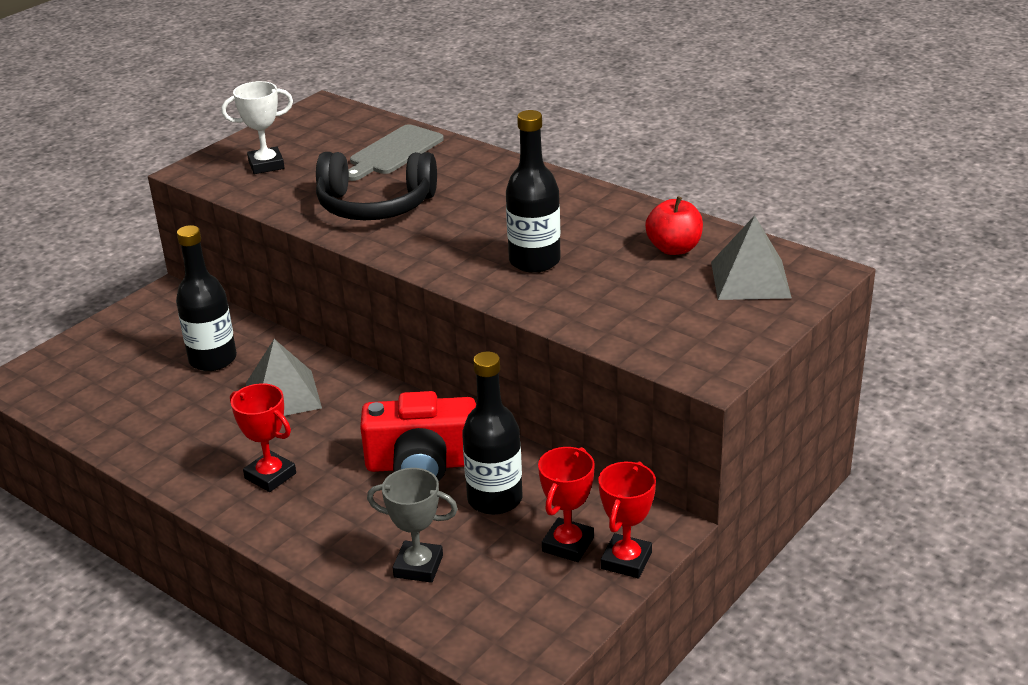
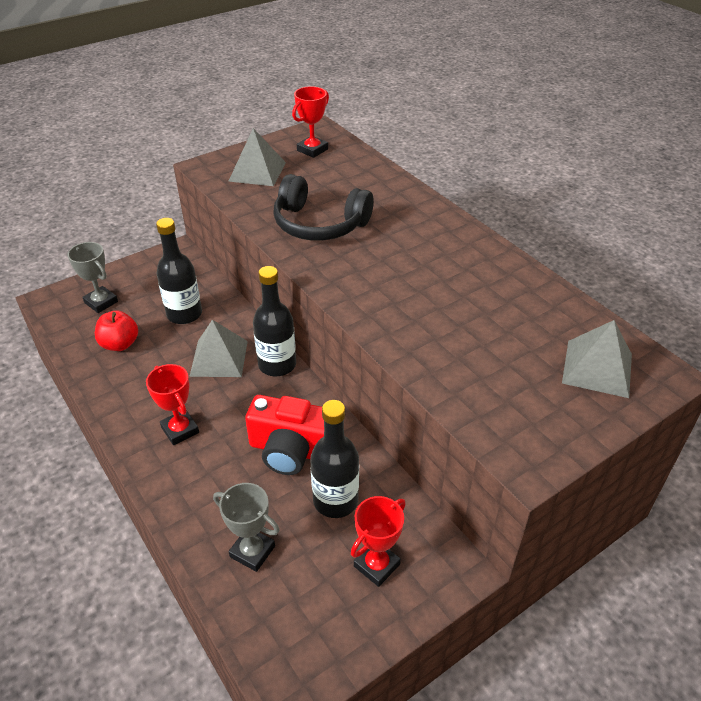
camera: 15 degrees right, 10 degrees up
white trophy [221,81,293,174] -> grey pyramid [228,128,286,186]
grey cutting board [348,124,444,181] -> none
black bottle [506,110,561,273] -> black bottle moved to [253,266,296,376]
red trophy [599,462,656,578] -> red trophy moved to [292,86,329,158]
red apple [645,196,703,255] -> red apple moved to [95,311,138,351]
none -> grey trophy [68,242,118,313]

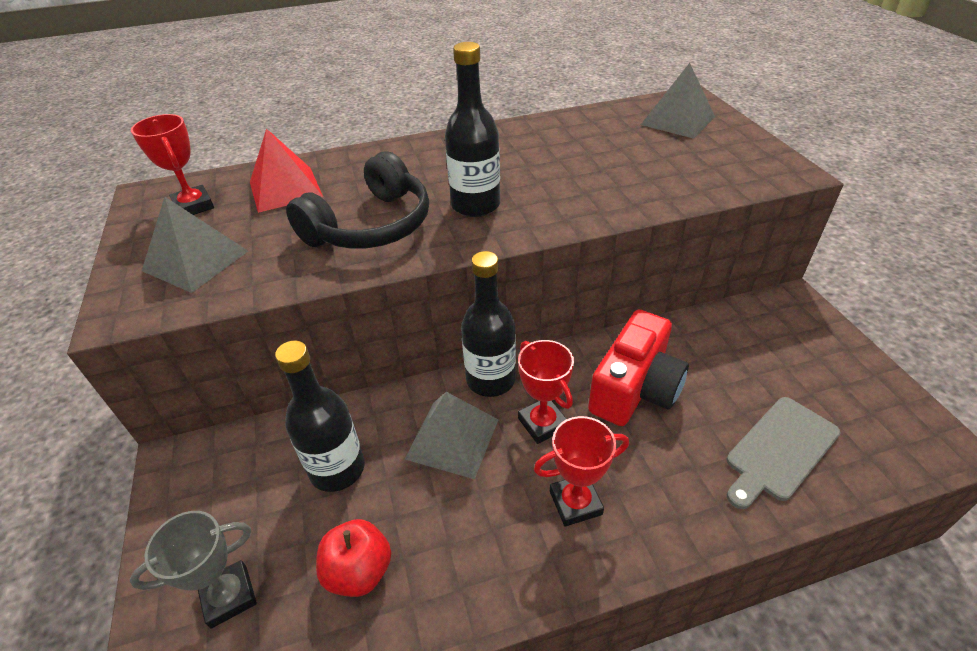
camera: 70 degrees left, 0 degrees up
grey trophy [213,483,280,572] -> grey cutting board [727,397,840,509]
black bottle [310,400,359,518] -> black bottle moved to [445,42,500,217]
red trophy [351,496,406,587] -> red trophy moved to [518,340,574,444]
none -> red pyramid [250,128,323,213]

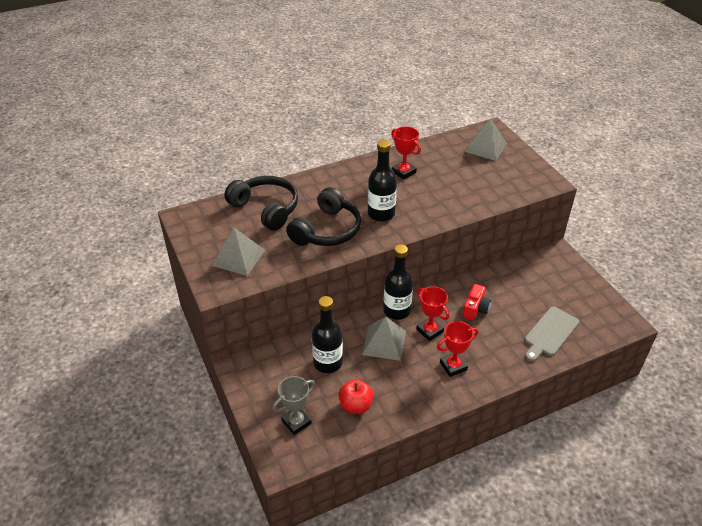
camera: 10 degrees left, 0 degrees up
red trophy [131,114,214,215] -> red trophy moved to [391,127,421,180]
red pyramid [250,128,323,213] -> black headphones [224,176,298,231]
red camera [588,310,689,426] -> red camera [463,284,491,320], size x0.58

